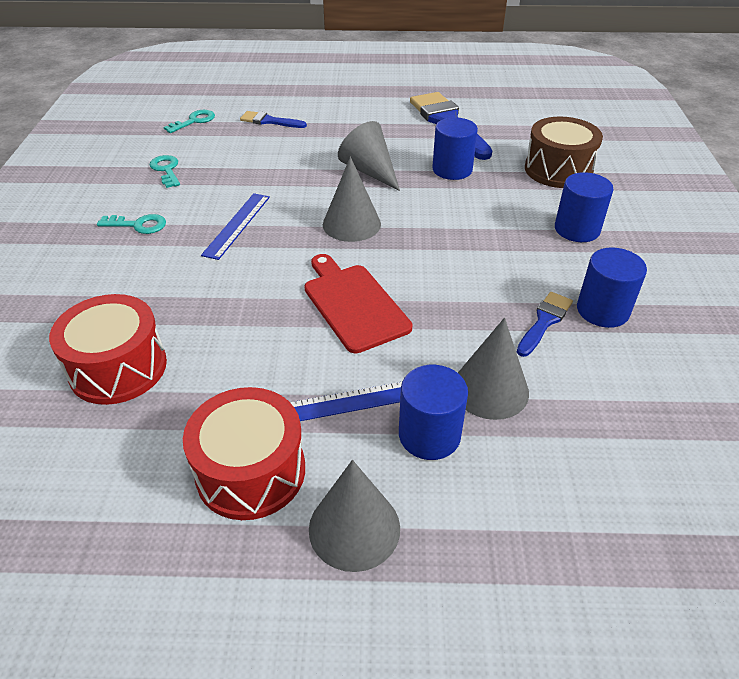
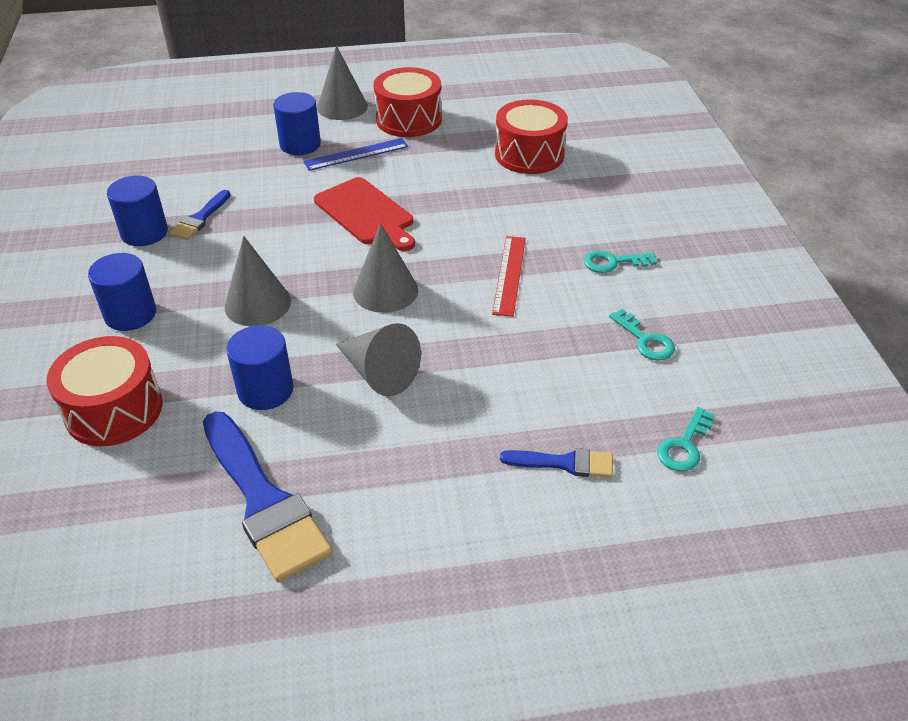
camera: 170 degrees right, 0 degrees up
blue ruler [201,193,270,260] -> red ruler [492,236,526,317]
grey cone [458,318,529,420] -> grey cone moved to [224,236,291,326]
brown drum [525,116,603,188] -> red drum [46,336,163,446]

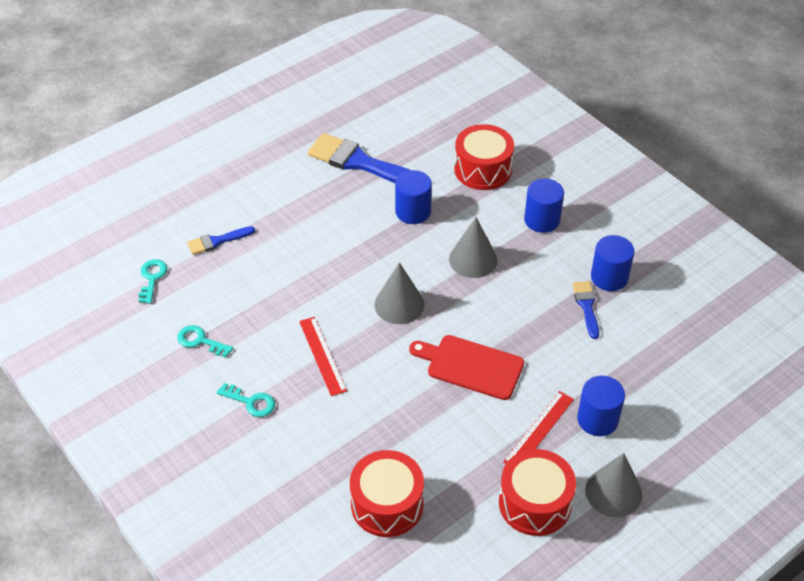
camera: 150 degrees right, 5 degrees up
blue ruler [303,138,408,171] -> red ruler [503,391,574,464]
grey cone [336,323,421,396] -> none
turquoise key [584,250,657,273] -> turquoise key turned 60 degrees clockwise [217,383,275,417]

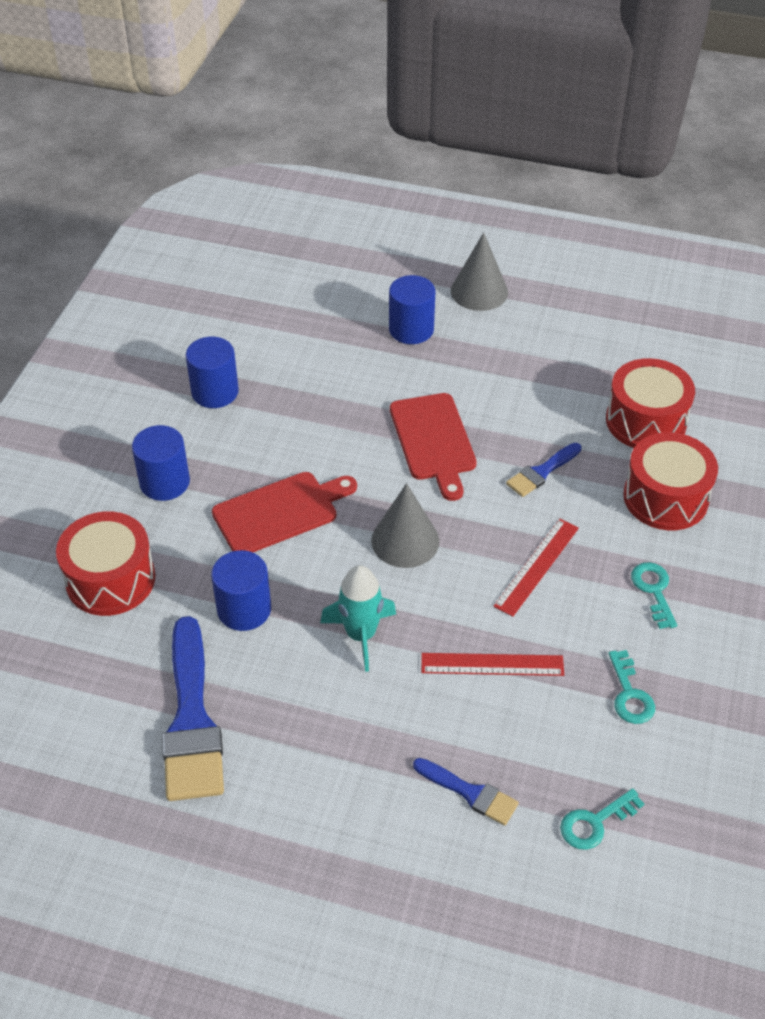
camera: 125 degrees left, 0 degrees up
grey cone [449,217,497,278] -> red cutting board [212,472,357,552]
red drum [499,449,576,536] -> red drum moved to [623,432,718,530]
red ruler [503,391,574,464] -> red ruler moved to [421,653,564,676]
blue brush [572,281,599,339] -> blue brush moved to [506,443,581,497]
none -> turquoise rocket [320,565,396,672]

